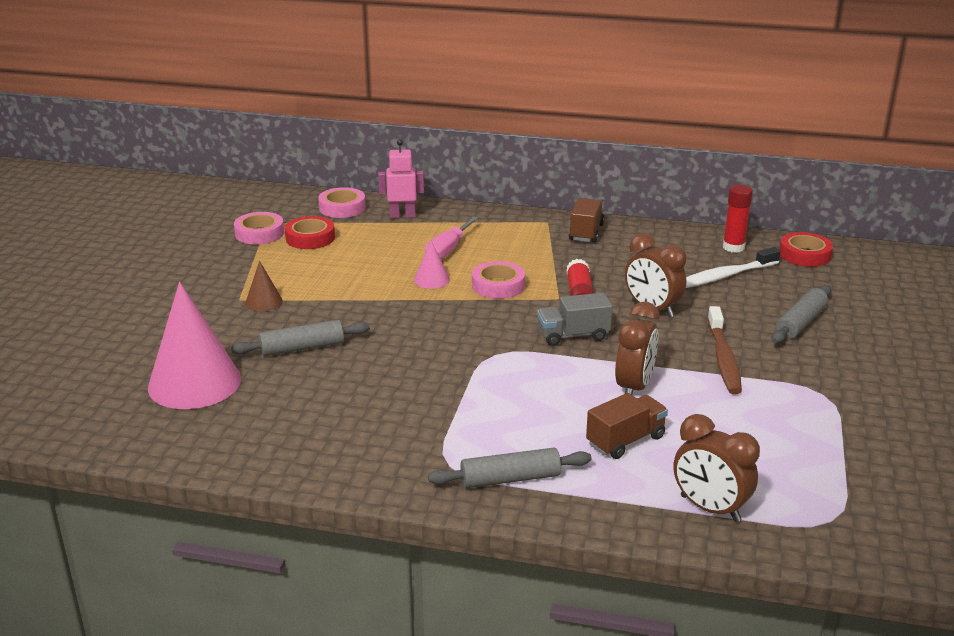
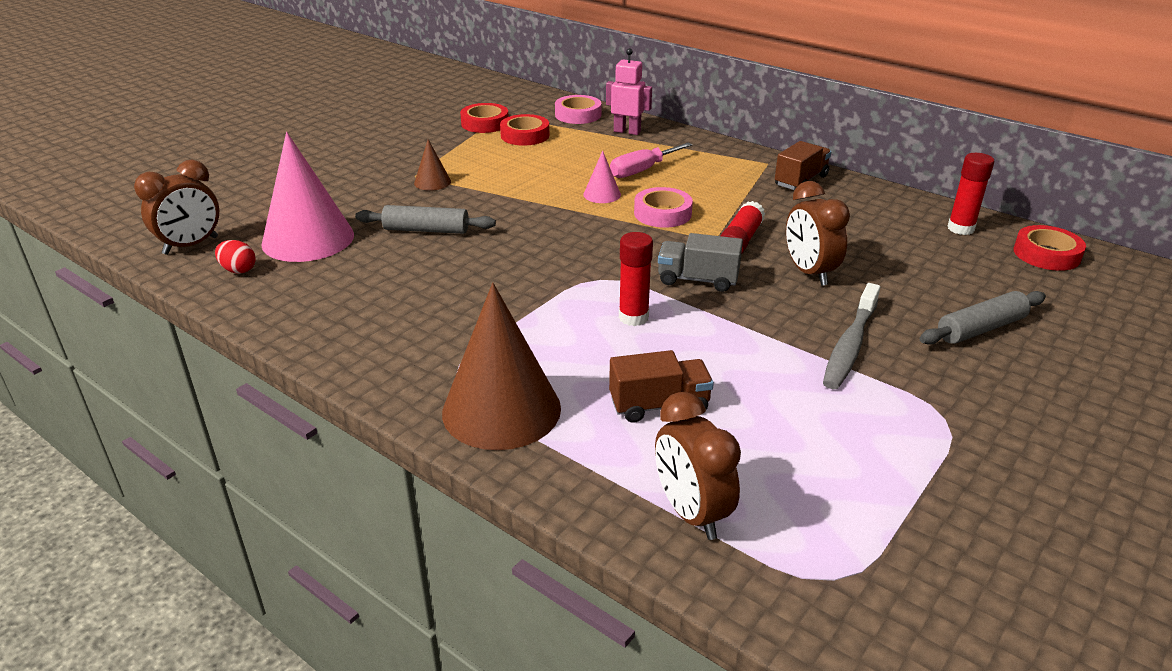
camera: 25 degrees right, 5 degrees up
pink tape [234,212,284,244] -> red tape [460,103,509,133]
grey rolling pin [428,448,592,488] -> brown cone [442,283,561,450]
brown clock [615,302,660,395] -> brown clock moved to [134,160,219,255]
white toothbrush [686,247,781,288] -> none
brown toothbrush [707,306,742,394] -> grey toothbrush [823,283,880,389]
none -> red egg [215,240,255,274]
none -> red glue stick [619,232,653,326]

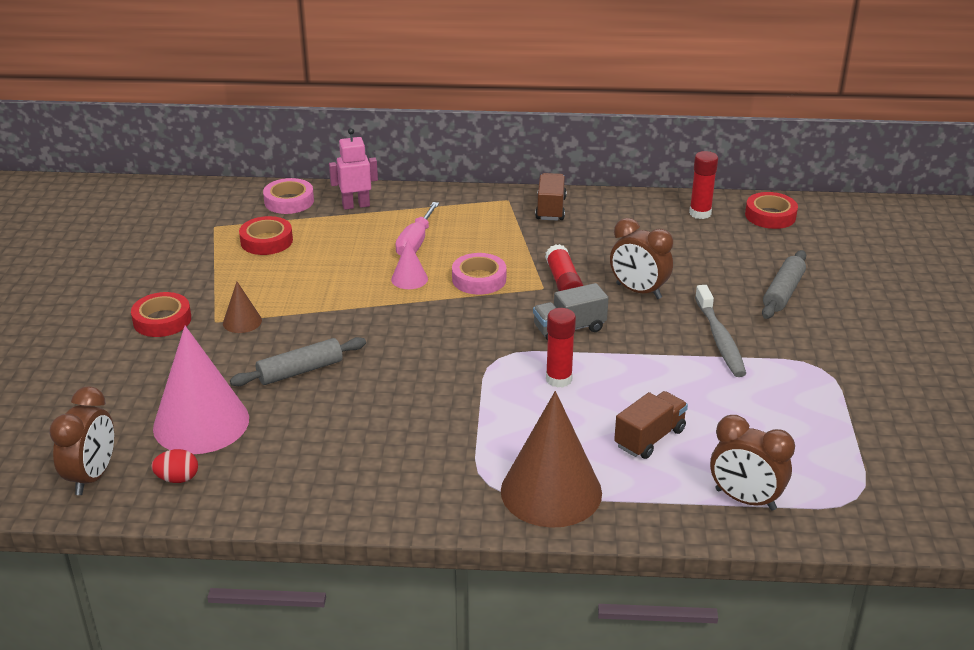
camera: 35 degrees left, 0 degrees up
red tape [460,103,509,133] -> red tape moved to [131,292,191,337]

